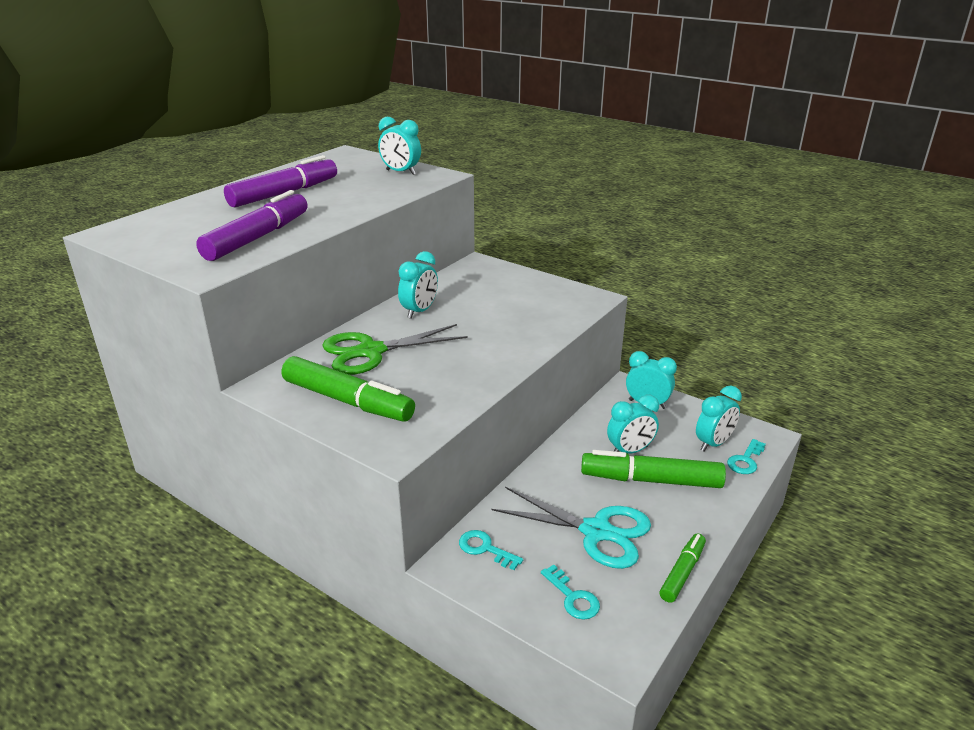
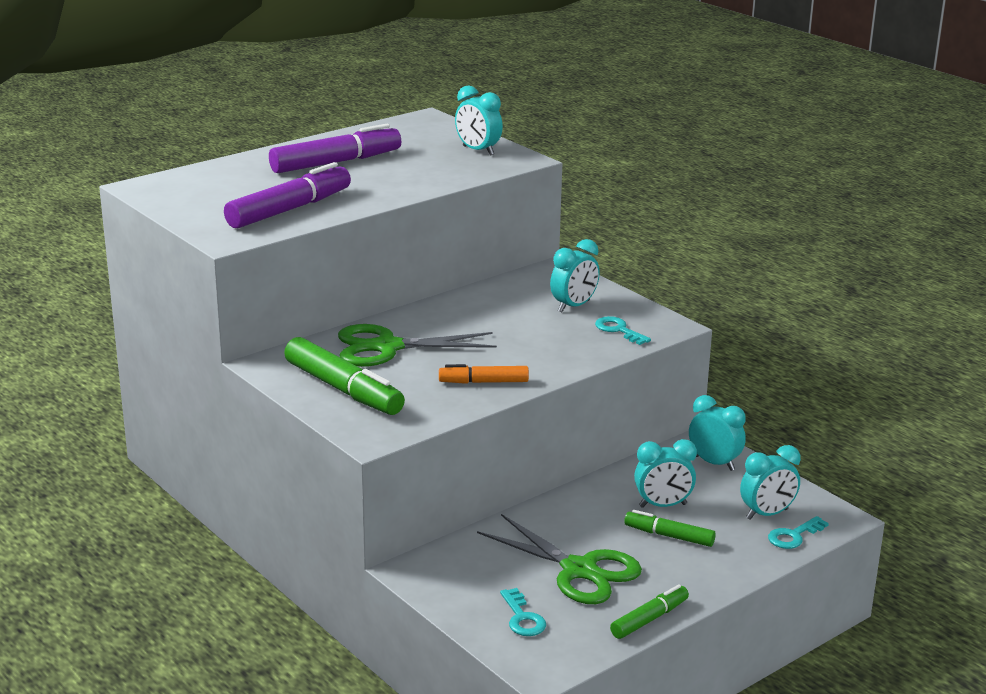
camera: 15 degrees right, 5 degrees down
turquoise clock [398,251,438,318] -> turquoise clock moved to [550,239,600,312]
turquoise key [459,530,523,570] -> turquoise key moved to [595,316,651,345]
turquoise scissors [491,487,651,569] -> green scissors [477,514,642,604]
green marker [581,450,726,488] -> green marker [624,510,716,547], size x0.57
none -> orange marker [439,364,529,384]

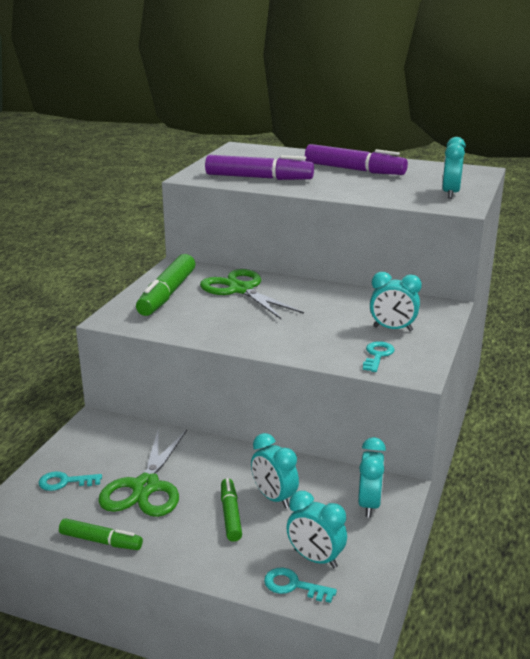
camera: 60 degrees right, 0 degrees up
orange marker [439,364,529,384] -> none
turquoise key [500,588,546,636] -> turquoise key turned 45 degrees clockwise [38,471,102,491]

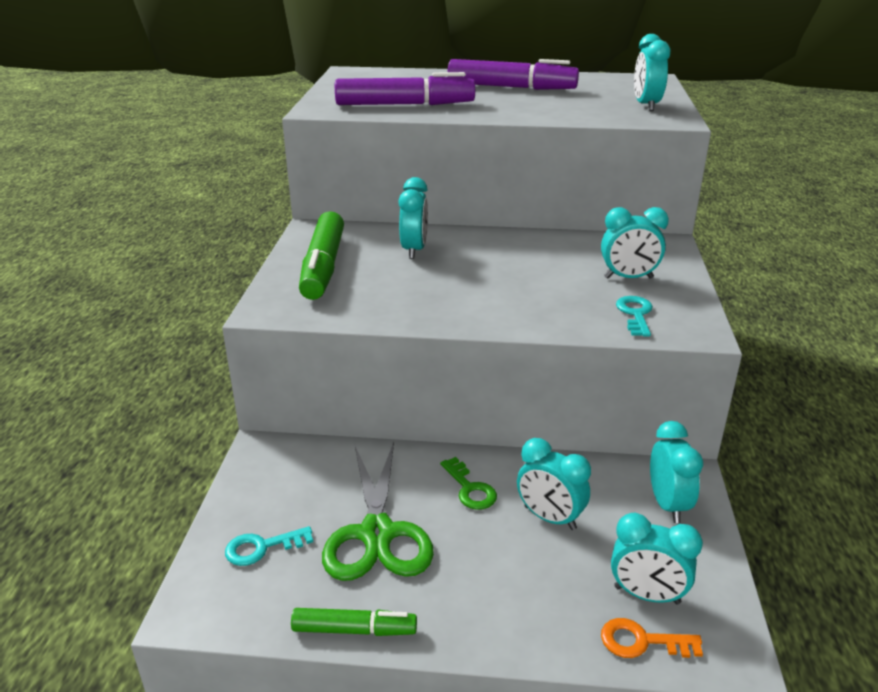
camera: 15 degrees left, 5 degrees up
green scissors [200,269,304,319] -> turquoise clock [398,177,428,259]
green marker [221,478,242,542] -> none
turquoise key [264,568,337,603] -> orange key [601,618,703,658]
none -> green key [440,457,497,510]

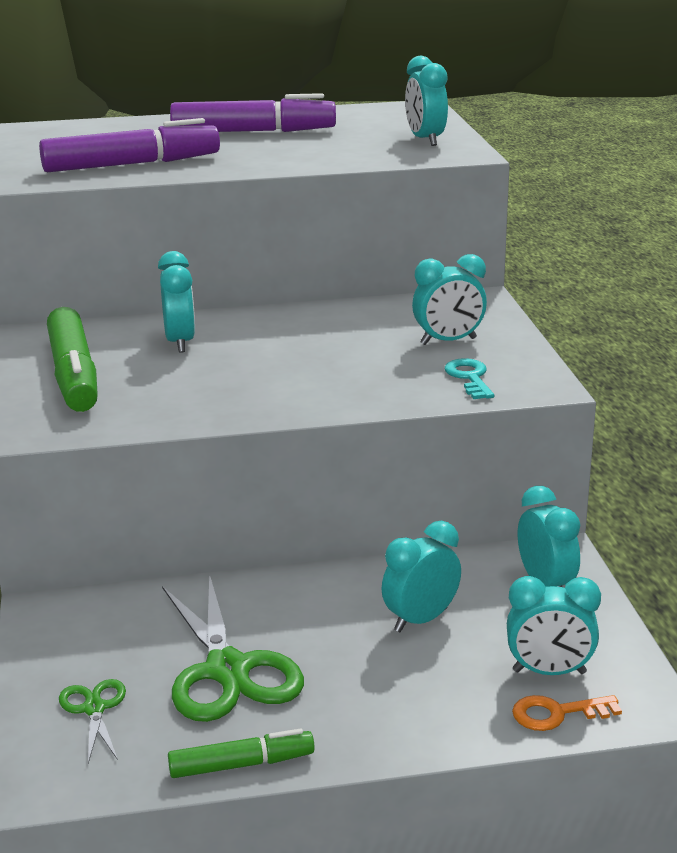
camera: 15 degrees left, 5 degrees down
turquoise key [225,526,313,566] -> green scissors [59,679,126,763]
green key [440,457,497,510] -> none
turquoise clock [517,438,591,530] -> turquoise clock turned 120 degrees clockwise [382,521,461,632]

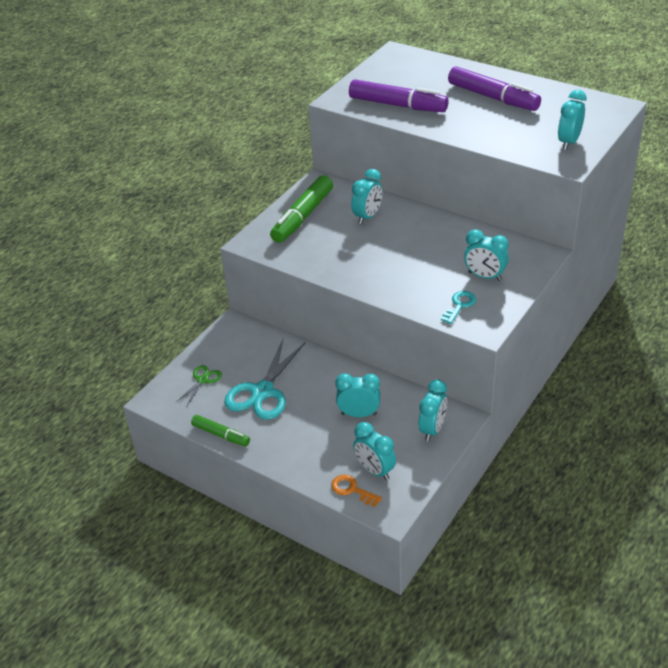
camera: 45 degrees right, 15 degrees up
green scissors [162,573,304,722] -> turquoise scissors [224,339,306,420]

